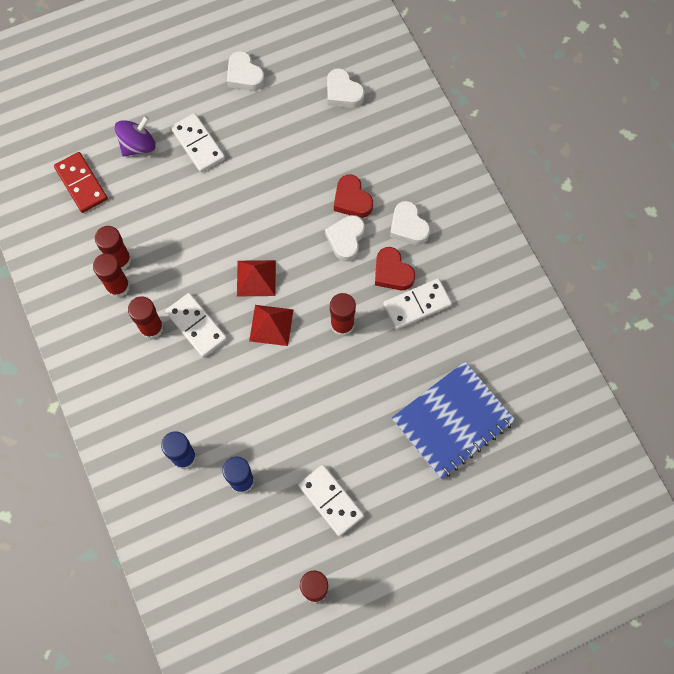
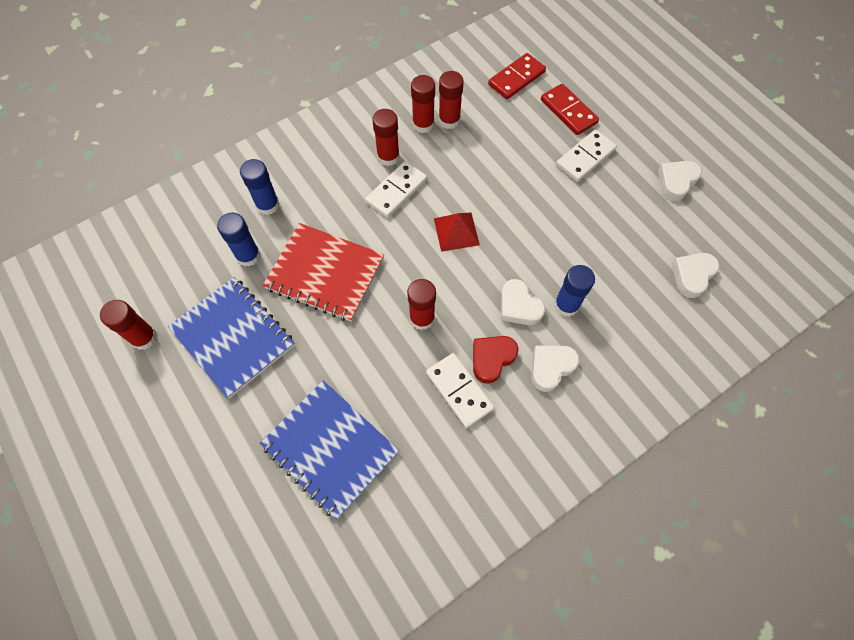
camera: 80 degrees right, 5 degrees down
purple spinning top [115,116,155,157] -> red domino [541,84,599,135]
red pyramid [249,305,294,346] -> none
white domino [298,465,364,536] -> blue notebook [168,277,295,399]
white heart [325,215,365,262] -> white heart turned 135 degrees counterclockwise [501,279,545,325]
red heart [334,175,373,218] -> blue glue stick [554,265,595,317]
none -> red notebook [263,223,384,322]

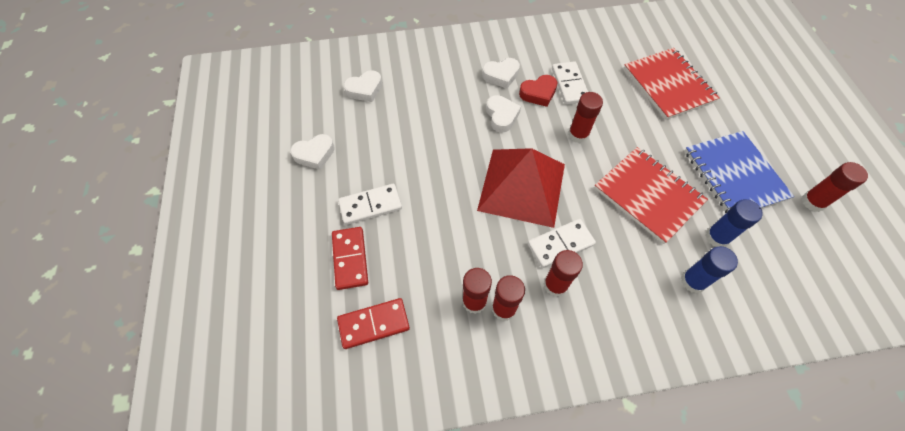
camera: 155 degrees left, 5 degrees down
blue notebook [260,381,399,520] -> red notebook [624,48,720,120]
red pyramid [434,213,480,252] -> red pyramid [477,148,565,228], size x2.12
blue glue stick [554,265,595,317] -> none

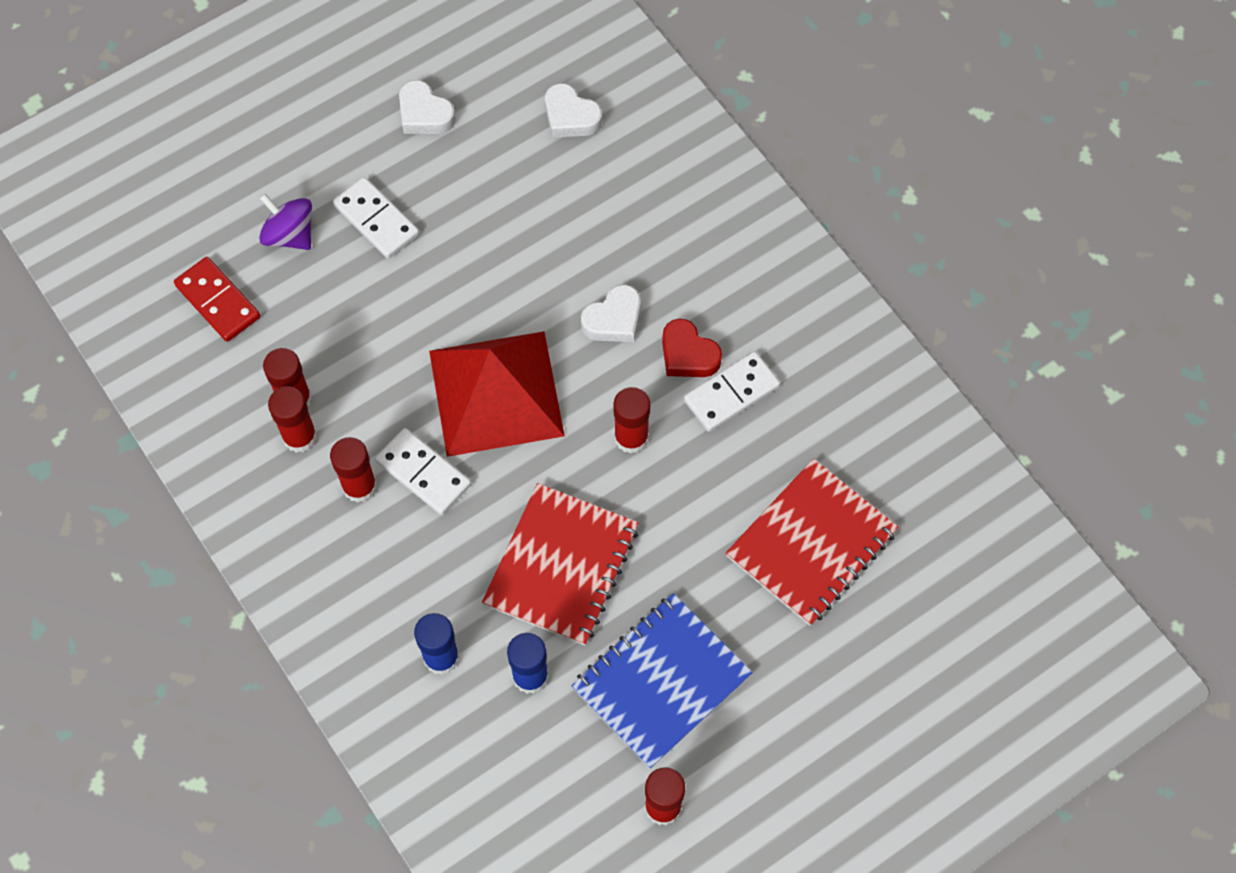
camera: 65 degrees right, 5 degrees up
red domino [332,227,368,290] -> purple spinning top [259,193,312,250]
white heart [482,58,520,89] -> none

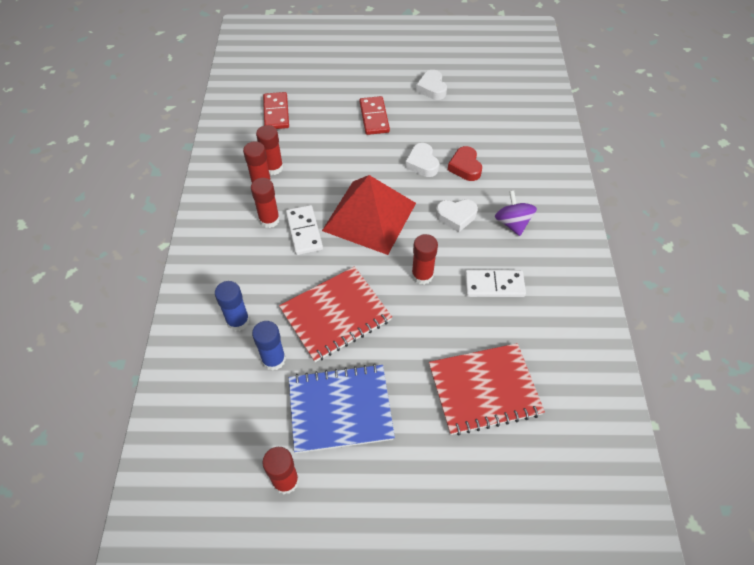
camera: 35 degrees right, 10 degrees down
purple spinning top [259,193,312,250] -> purple spinning top moved to [495,190,537,236]
white domino [333,177,419,259] -> red domino [360,96,390,135]
white heart [545,83,602,138] -> white heart moved to [405,143,439,177]
red heart [662,319,722,377] -> red heart moved to [448,146,482,181]

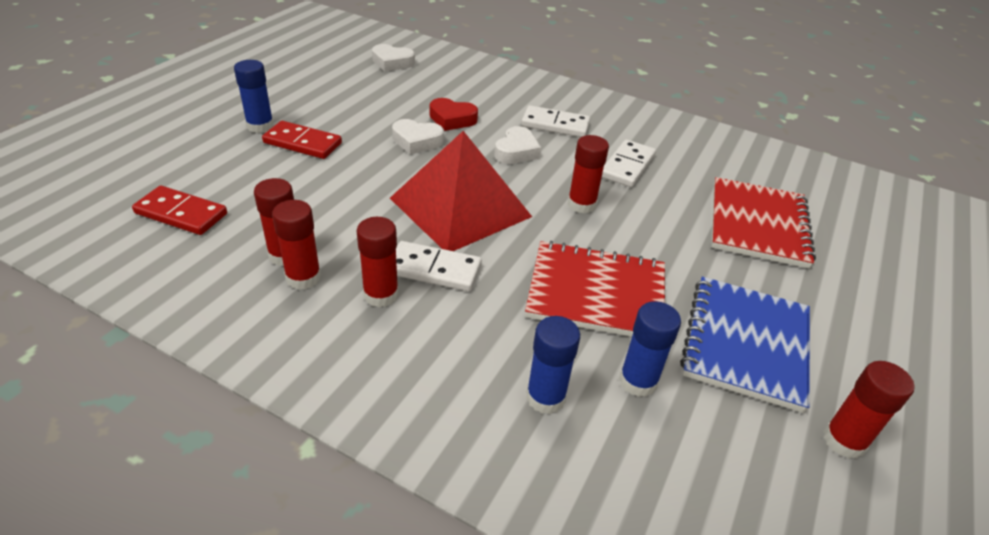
camera: 65 degrees left, 15 degrees down
red notebook [279,266,392,362] -> red notebook turned 75 degrees counterclockwise [525,241,665,337]
white heart [416,70,447,100] -> white heart moved to [372,44,415,72]
purple spinning top [495,190,537,236] -> white domino [521,105,590,137]
none -> blue glue stick [234,60,274,133]

